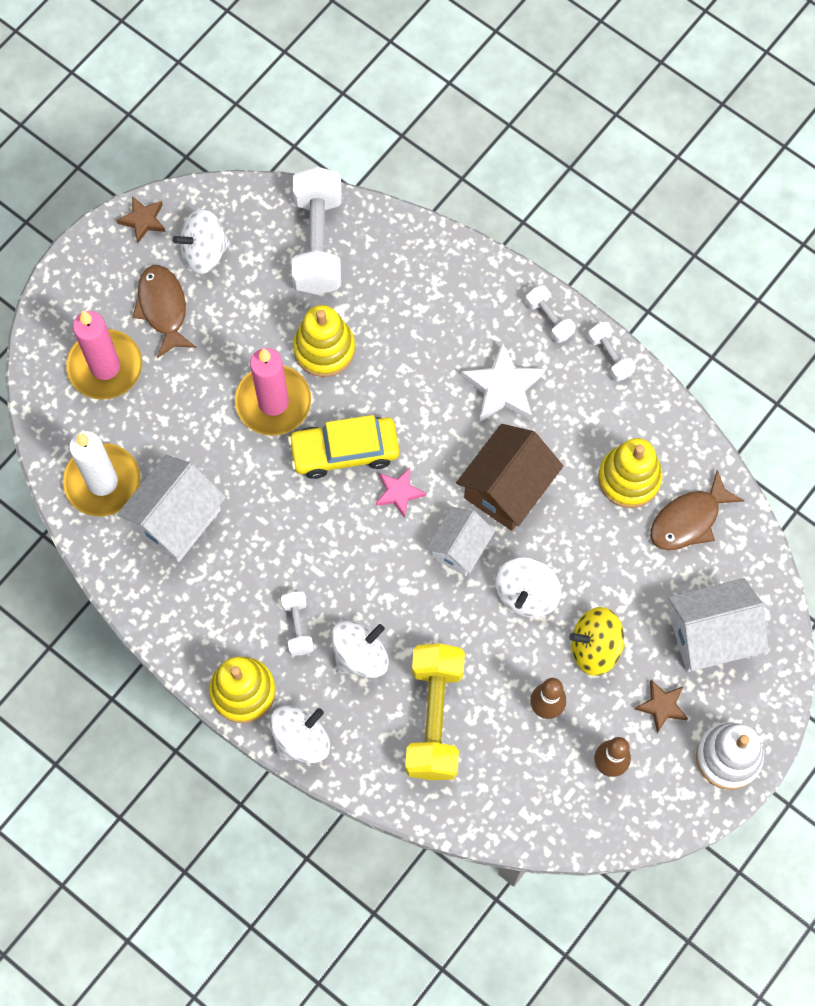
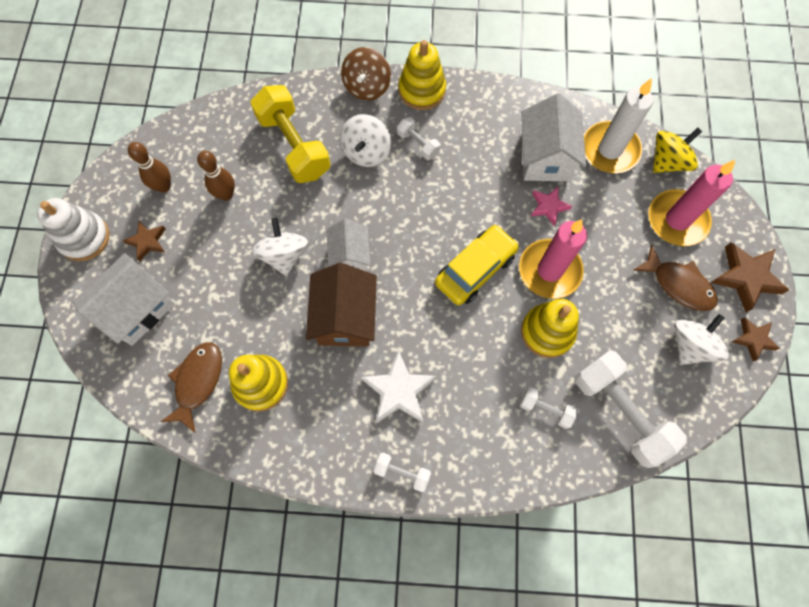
camera: 145 degrees right, 0 degrees up
white spinning top [270,705,330,763] -> brown spinning top [341,47,391,101]
pink star [376,468,426,518] -> pink star moved to [531,187,572,226]
yellow spinning top [569,607,625,676] -> yellow spinning top moved to [653,128,702,173]
white dumbbell [587,322,636,381] -> white dumbbell moved to [520,387,578,429]
none -> brown star [711,242,789,312]

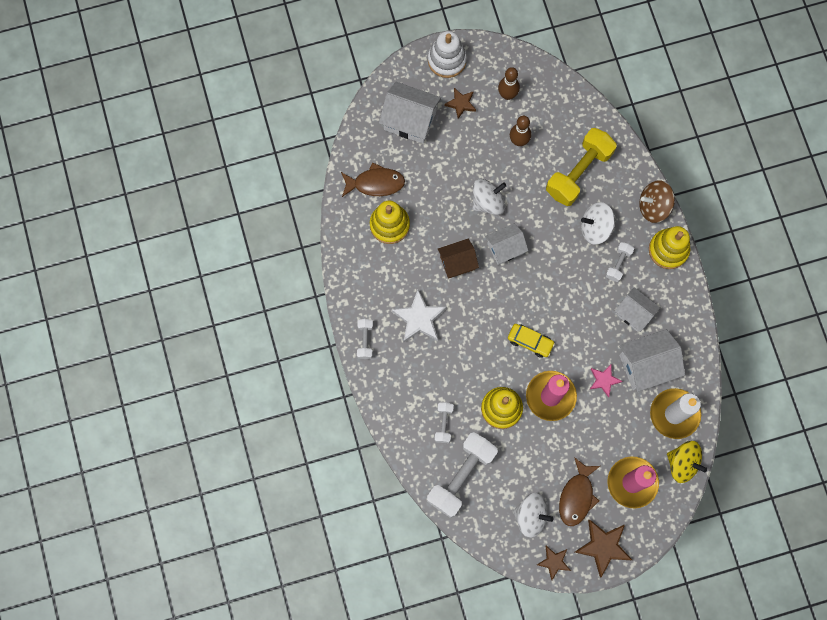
camera: 70 degrees right, 5 degrees up
brown house [306,263,377,347] -> brown house [438,239,479,279], size x0.66
yellow car [435,225,519,305] -> yellow car [508,324,555,358], size x0.65
none -> white house [615,287,660,332]

